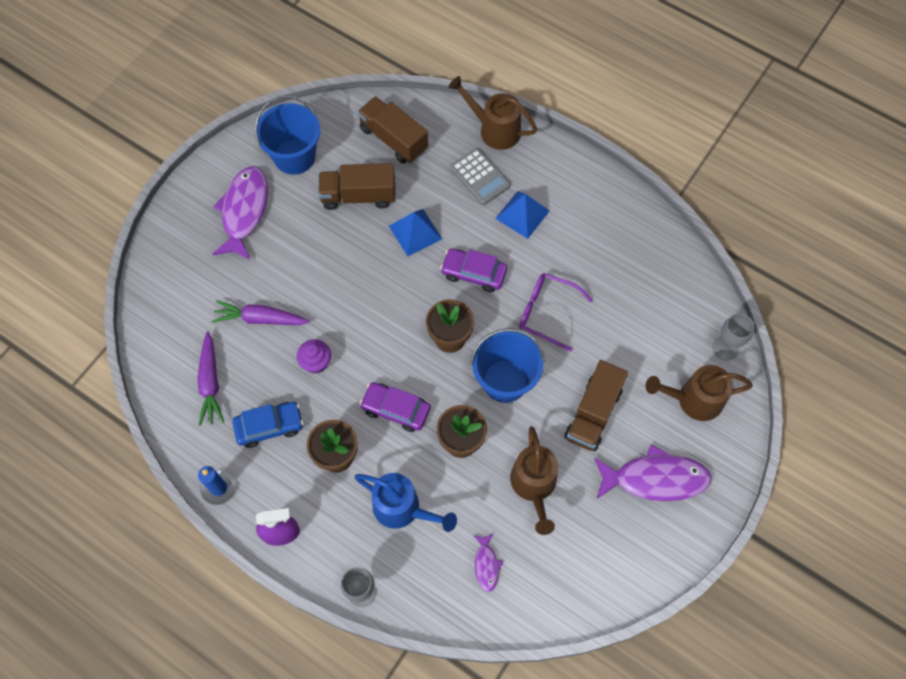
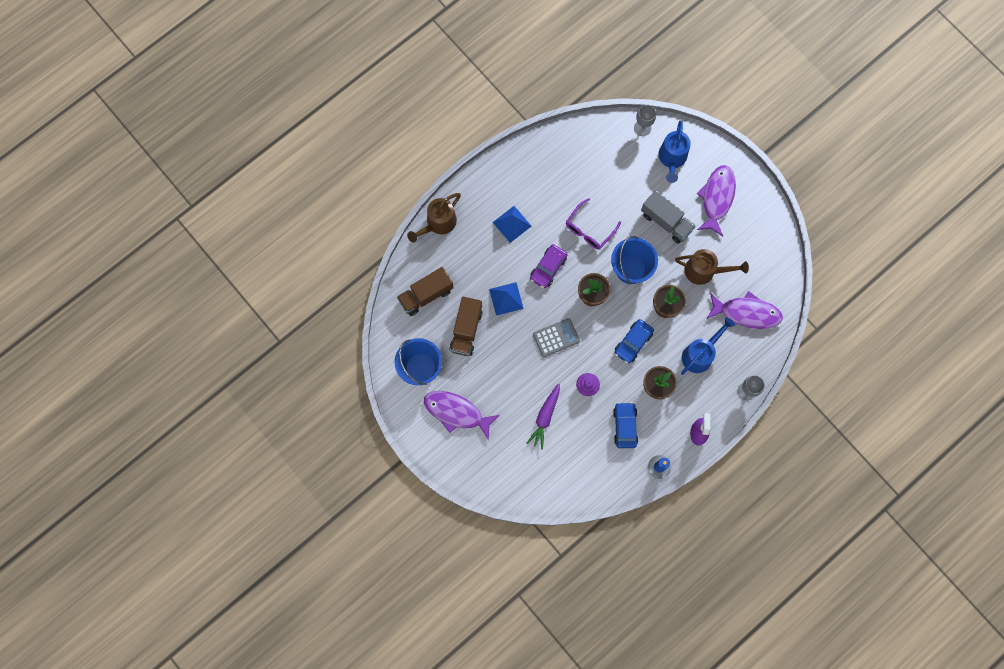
camera: 75 degrees left, 10 degrees up
purple carrot [198,331,224,426] -> none
purple car [360,382,431,432] -> blue car [614,319,654,364]
grey calculator [450,148,511,205] -> grey calculator moved to [533,318,580,357]
purple fish [473,533,503,592] -> purple fish [707,291,783,329], size x2.07
brown truck [564,360,628,451] -> grey truck [641,190,696,244]
brown watering can [646,365,753,421] -> blue watering can [659,120,691,183]

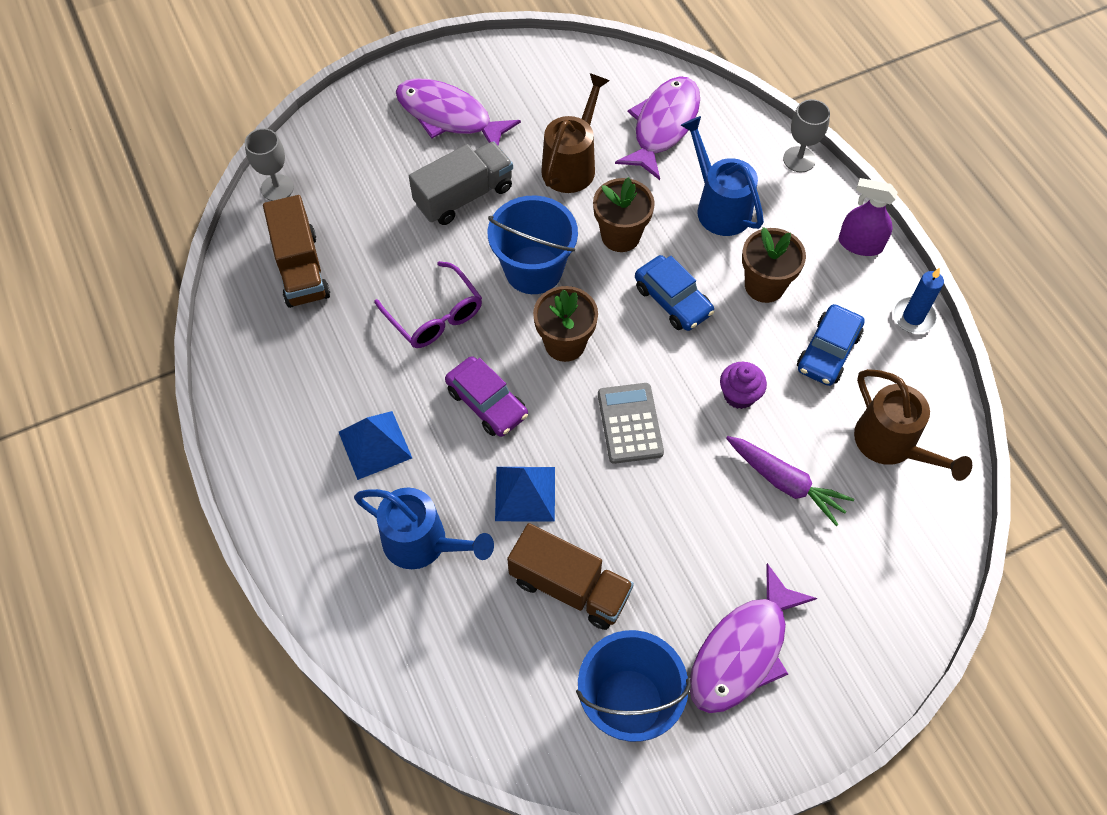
camera: 75 degrees left, 15 degrees down
brown truck [397,267,454,316] -> brown truck moved to [263,195,330,308]
brown watering can [407,193,461,243] -> brown watering can moved to [854,369,972,481]
blue car [613,402,638,448] -> blue car turned 75 degrees counterclockwise [797,304,865,386]
blue watering can [659,120,691,183] -> blue watering can moved to [354,488,494,569]

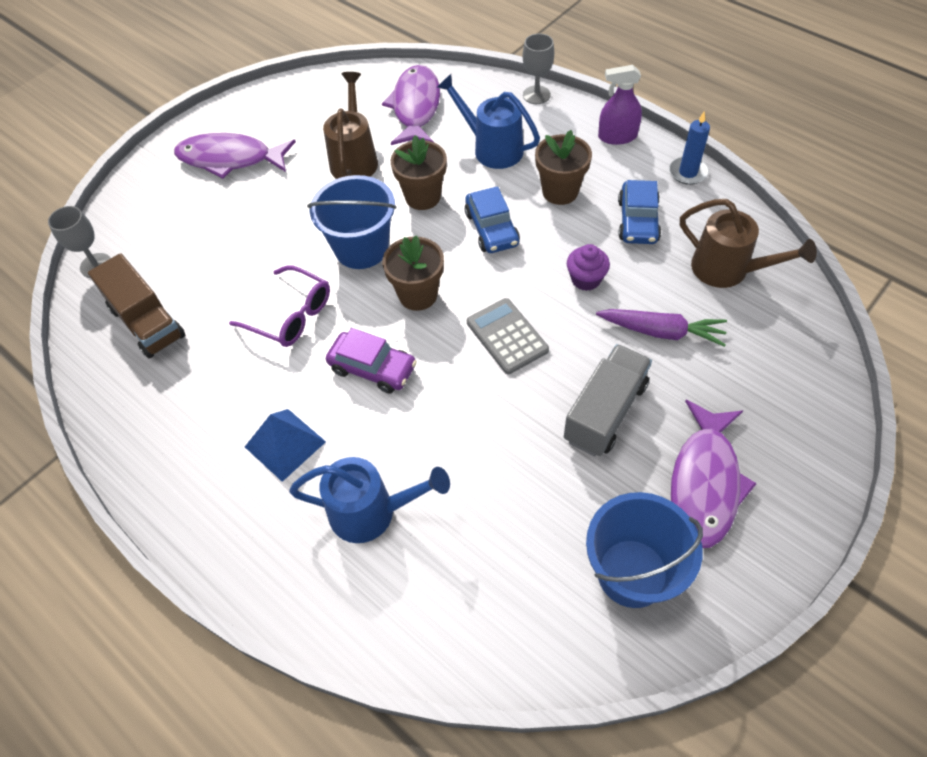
camera: 20 degrees left, 5 degrees down
grey truck [409,141,513,225] -> grey truck moved to [564,344,652,456]
blue pyramid [495,467,555,522] -> none
brown truck [507,523,634,630] -> none
blue car [635,255,714,331] -> blue car turned 45 degrees clockwise [465,186,520,253]

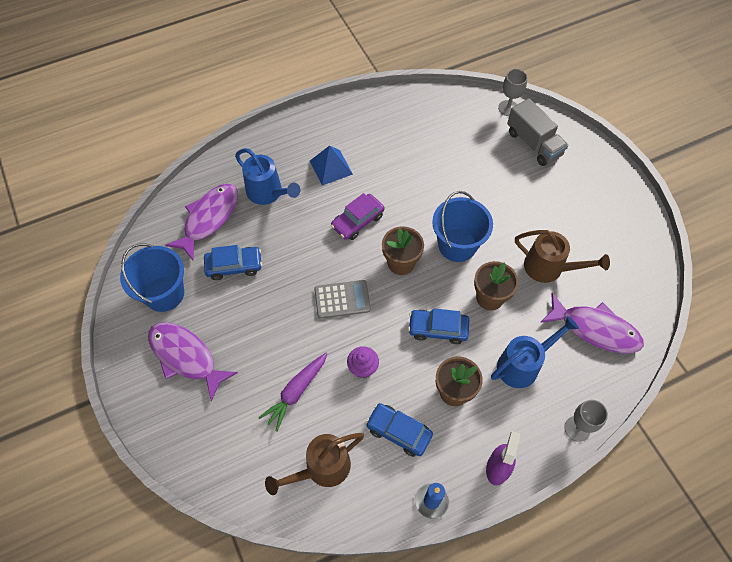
camera: 110 degrees right, 5 degrees up
brown truck [88,253,185,358] -> none
purple fish [174,133,296,179] -> purple fish moved to [165,184,238,260]
purple glasses [229,265,330,347] -> none
blue watering can [289,457,450,543] -> blue watering can turned 75 degrees counterclockwise [235,148,300,205]
grey truck [564,344,652,456] -> grey truck moved to [507,98,568,166]
none -> blue car [204,245,262,280]

